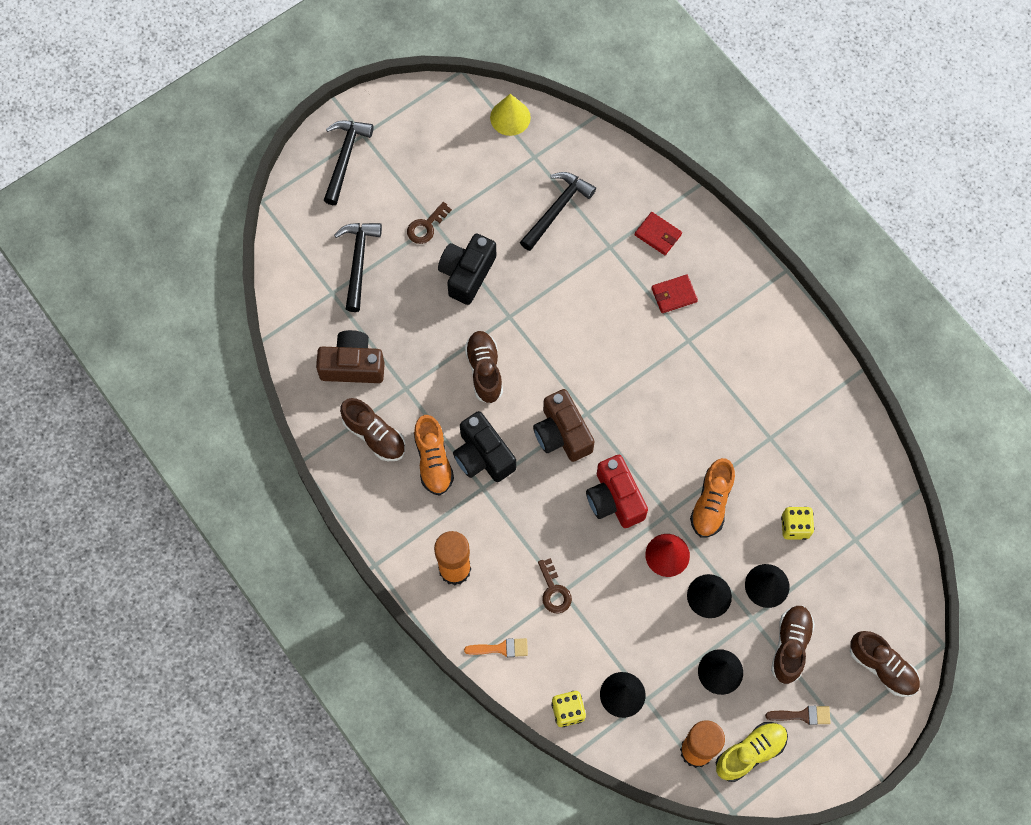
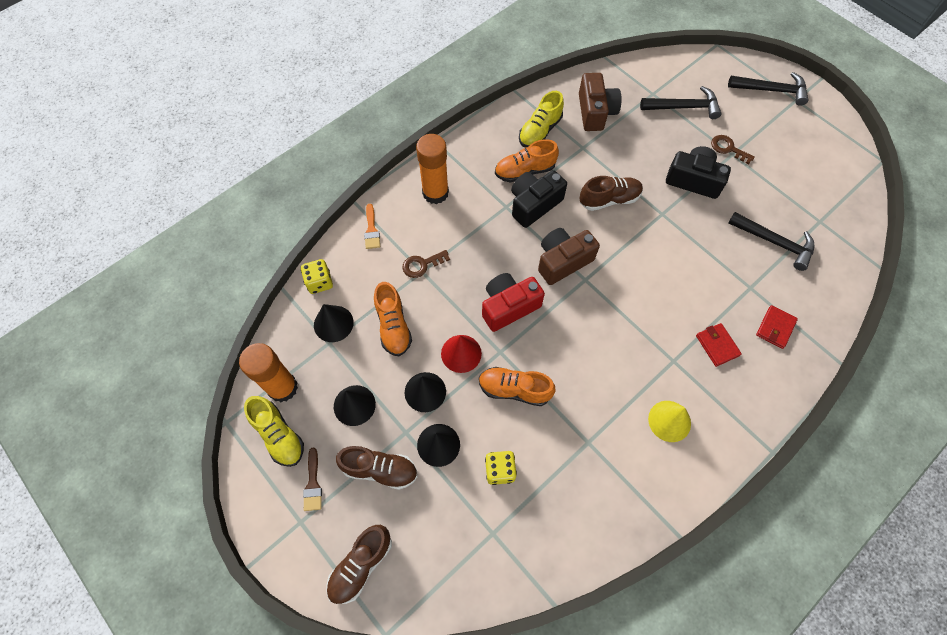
camera: 85 degrees right, 5 degrees down
brown shoe [340,398,406,461] -> yellow shoe [519,91,564,147]
yellow cone [490,94,531,136] -> yellow cone moved to [648,401,691,442]
none -> orange shoe [374,282,412,356]

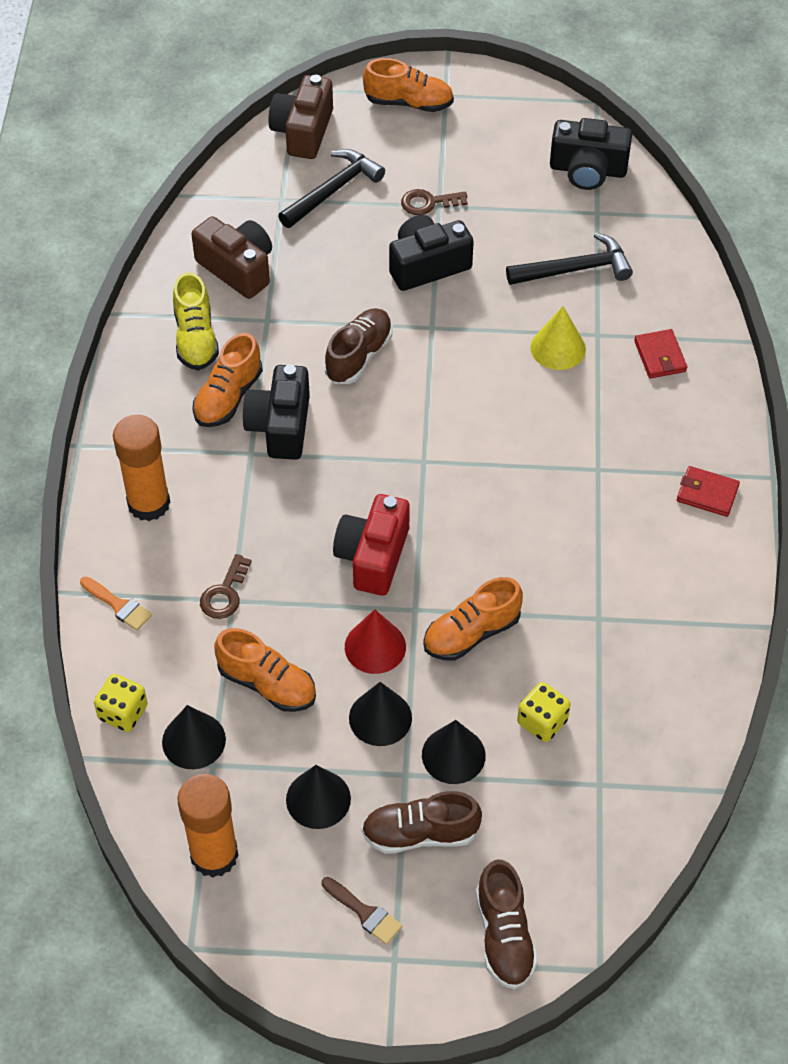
camera: 45 degrees left, 10 degrees down
yellow shoe [244,396,304,467] -> none
brown shoe [336,446,418,490] -> brown shoe turned 150 degrees counterclockwise [362,791,482,854]
brown camera [538,228,600,285] -> brown camera moved to [268,75,333,159]
yellow cone [648,401,691,442] -> yellow cone moved to [530,306,586,370]
red wallet [696,323,742,367] -> red wallet moved to [677,466,740,517]
black hammer [728,72,809,106] -> orange shoe [363,58,454,112]
none -> black camera [550,118,632,190]

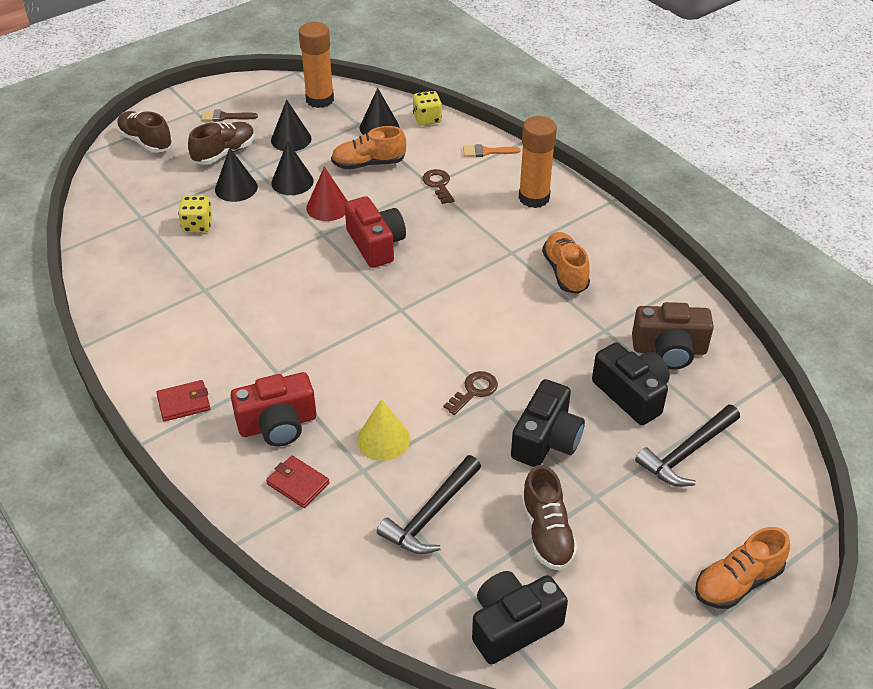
camera: 140 degrees right, 10 degrees down
yellow shoe [173,272,219,371] -> none
black camera [242,365,310,460] -> black camera moved to [592,342,670,425]
brown camera [268,75,333,159] -> none
black hammer [278,149,385,228] -> black hammer turned 45 degrees clockwise [635,404,740,487]
brown shoe [324,308,393,384] -> brown shoe moved to [521,465,578,570]
brown key [401,189,468,215] -> brown key moved to [443,371,498,415]
orange shoe [423,577,523,661] -> none
none -> red camera [230,372,316,446]

